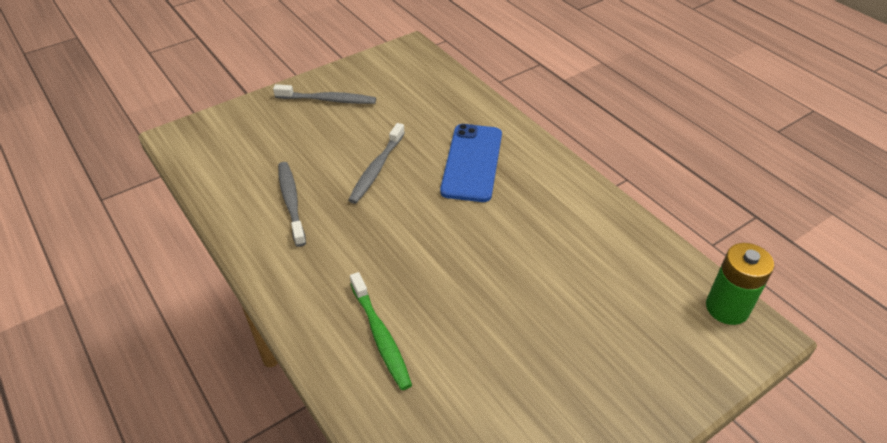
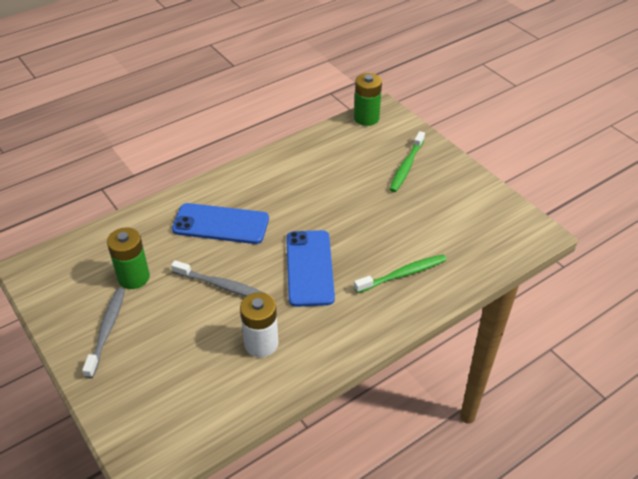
camera: 90 degrees left, 0 degrees up
grey toothbrush [278,162,306,247] -> white battery [240,292,278,357]
none -> green battery [107,228,150,289]
none -> blue phone [286,230,335,307]
none -> green toothbrush [389,131,425,192]

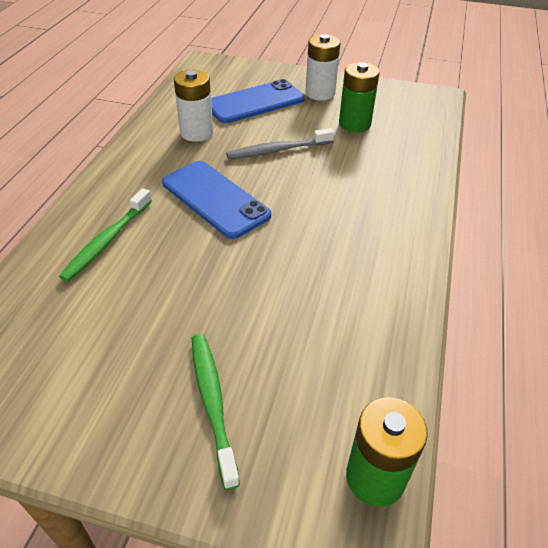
camera: 140 degrees right, 0 degrees up
grey toothbrush [82,288,125,378] -> white battery [305,34,340,101]
blue phone [172,203,269,244] -> blue phone moved to [211,79,305,123]

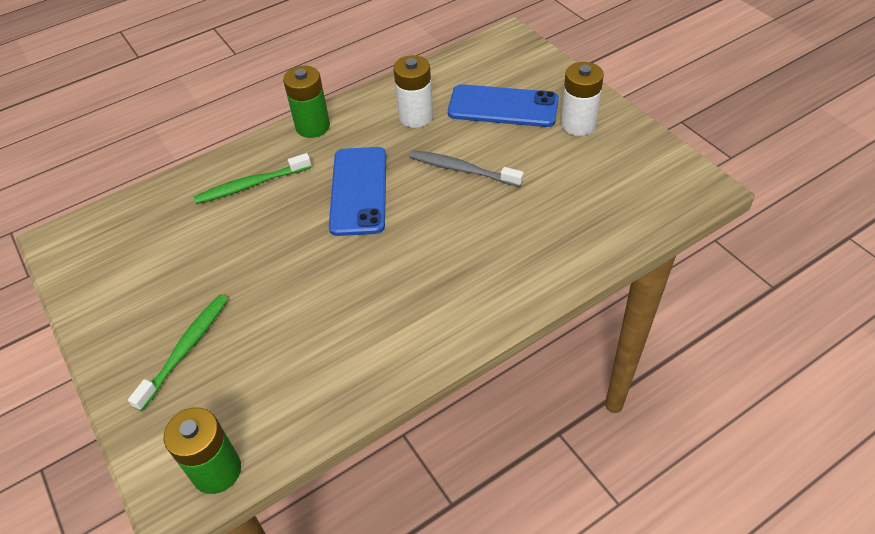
camera: 45 degrees right, 5 degrees up
green battery [339,62,380,132] -> green battery moved to [283,66,330,138]

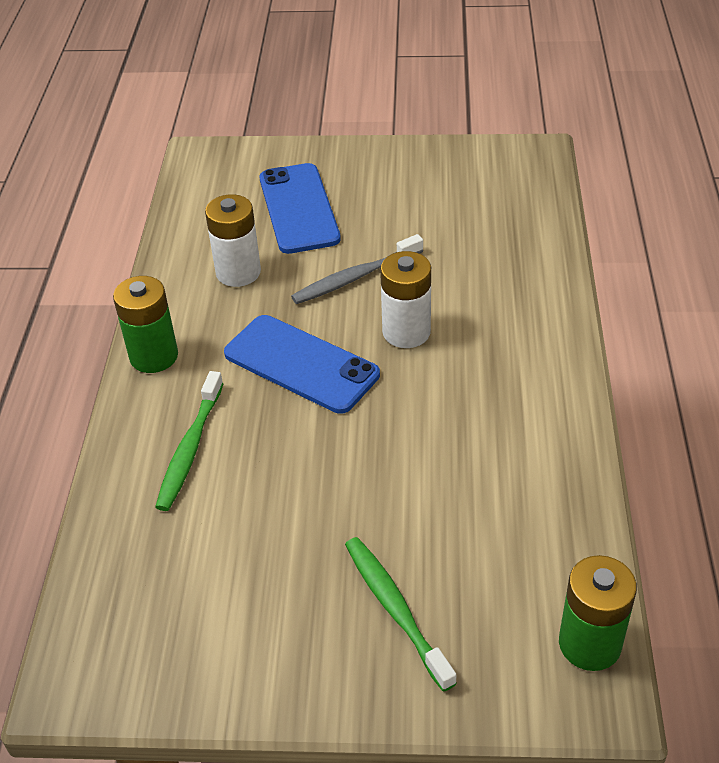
camera: 55 degrees left, 5 degrees down
blue phone [448,84,559,127] -> blue phone turned 60 degrees counterclockwise [259,163,341,254]
white battery [560,62,604,136] -> white battery moved to [380,251,431,348]

